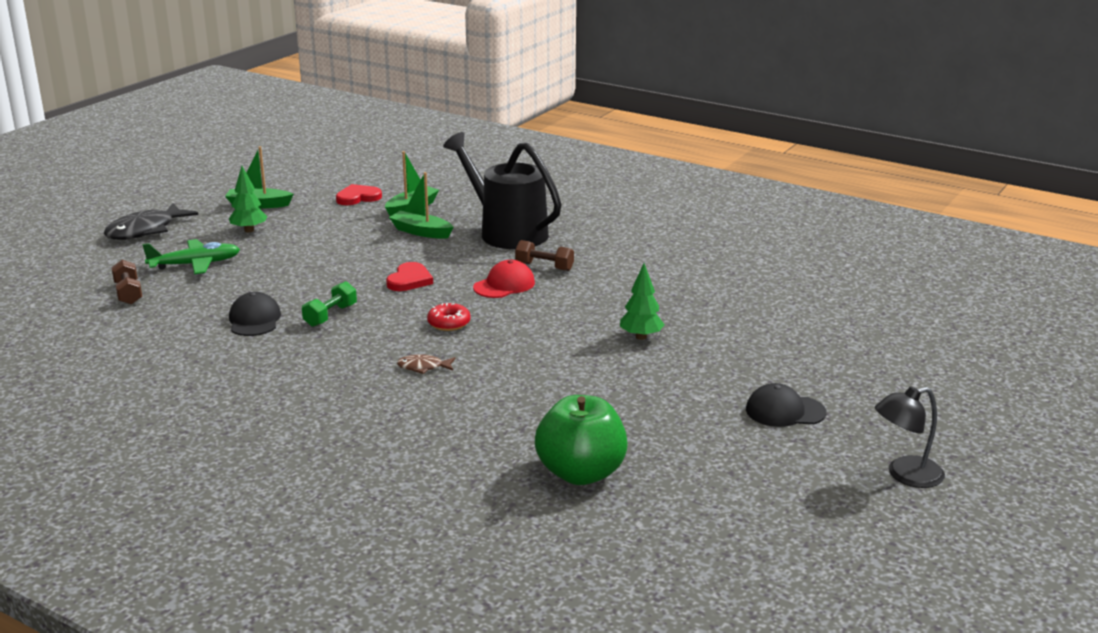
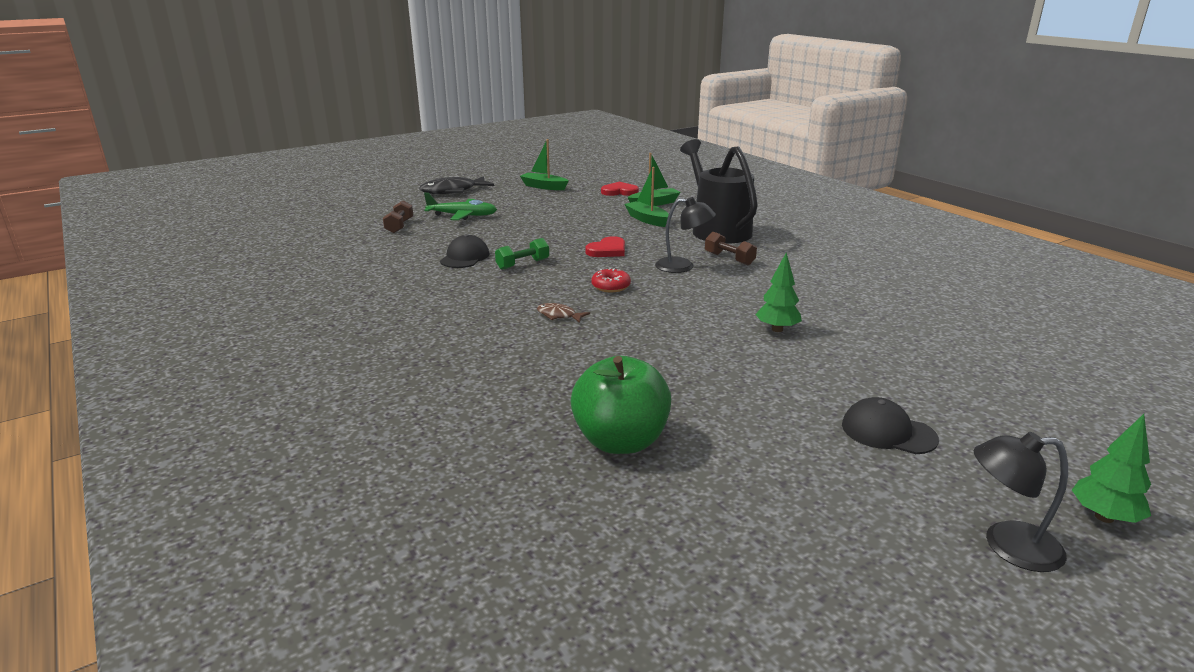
camera: 25 degrees right, 0 degrees up
green tree [229,166,267,232] -> green tree moved to [1072,414,1151,523]
red cap [473,260,535,298] -> black lamp [655,197,716,273]

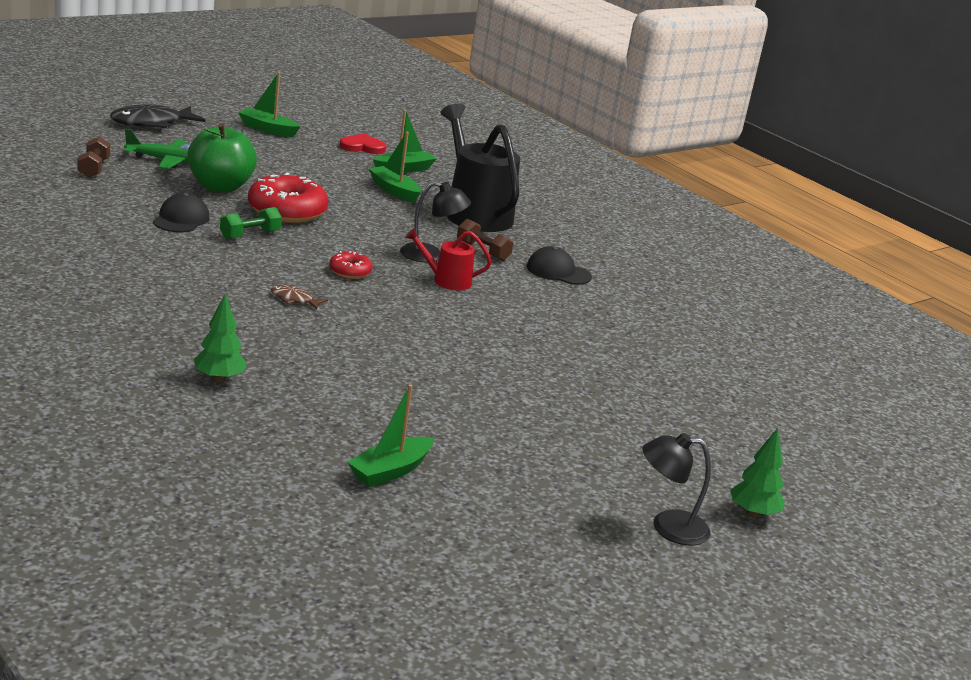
camera: 10 degrees left, 0 degrees up
green apple [571,356,671,454] -> green apple moved to [187,123,257,193]
red heart [585,236,625,257] -> none
green tree [755,252,802,332] -> green tree moved to [194,294,247,382]
black cap [842,397,939,454] -> black cap moved to [527,246,592,285]
none -> red donut [248,172,328,223]
none -> green boat [348,384,434,487]
none -> red watering can [405,228,492,290]

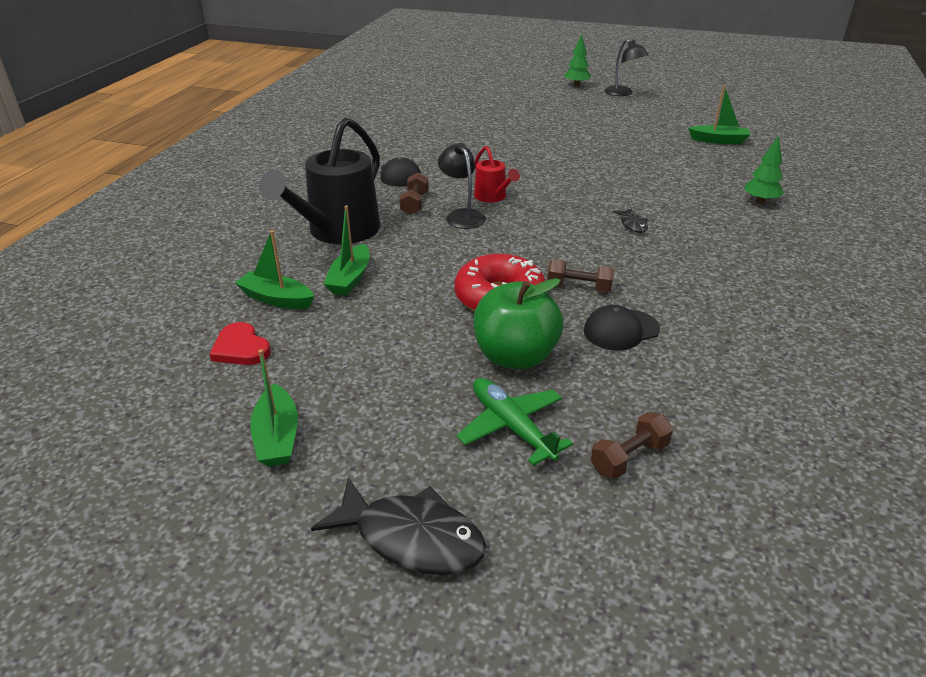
camera: 120 degrees left, 10 degrees up
green dumbbell [220,207,282,239] -> brown dumbbell [547,259,614,292]
brown fish [271,285,328,310] -> black fish [613,209,648,233]
red donut [329,251,373,279] -> none

